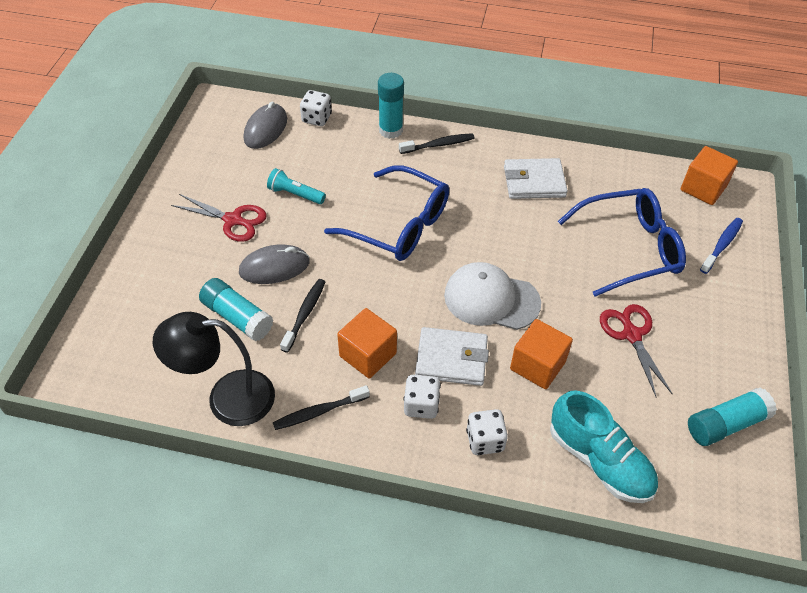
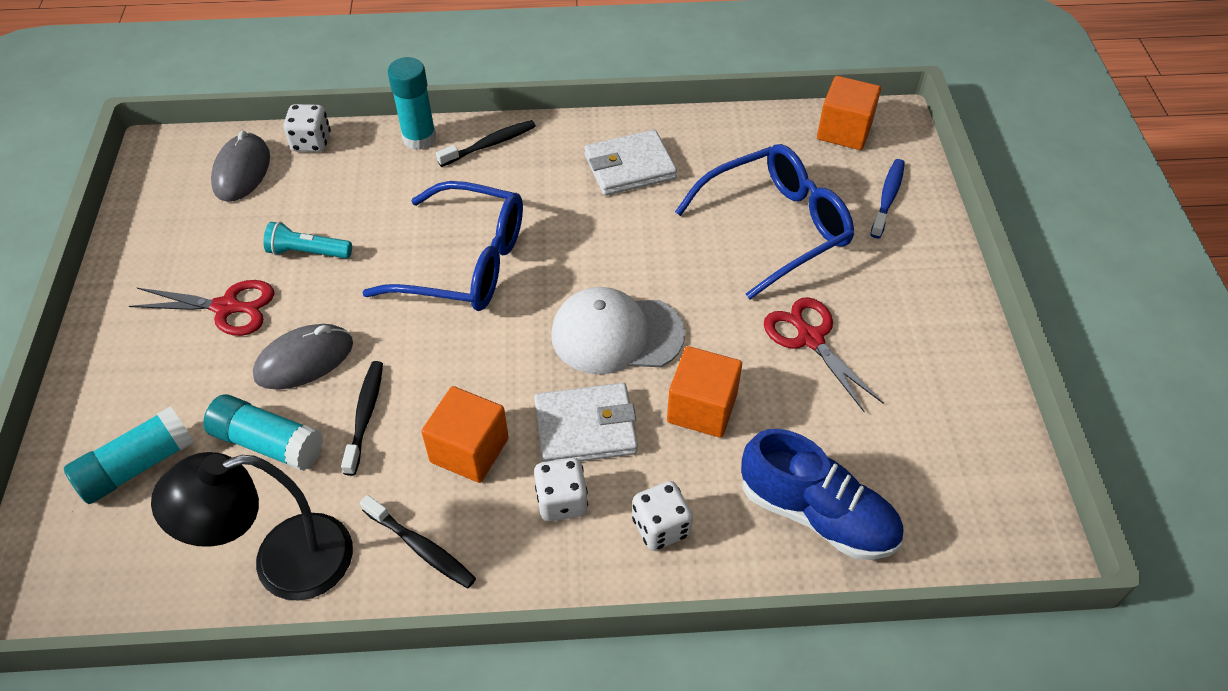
camera: 15 degrees left, 0 degrees up
black toothbrush [273,385,370,430] -> black toothbrush turned 105 degrees counterclockwise [360,495,476,588]
turquoise shoe [550,391,658,503] -> blue shoe [741,429,904,560]
turquoise glue stick [688,387,777,446] -> turquoise glue stick moved to [64,406,194,504]

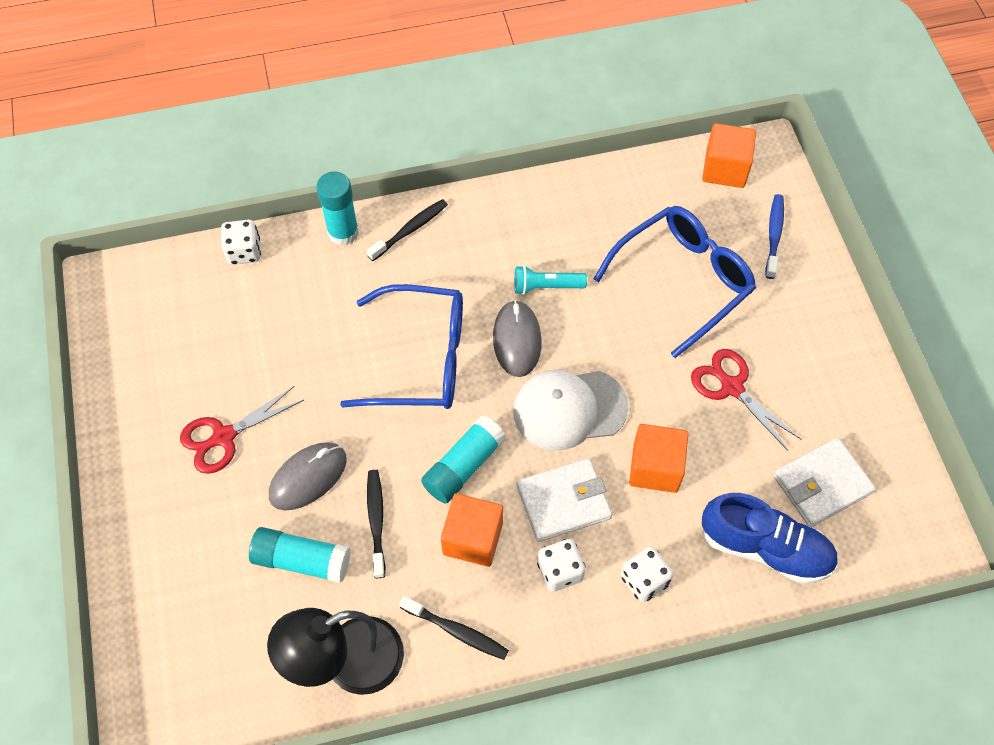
camera: 10 degrees left, 10 degrees up
turquoise glue stick [64,406,194,504] -> turquoise glue stick moved to [421,415,506,503]
red scissors [129,280,274,336] -> red scissors turned 150 degrees clockwise [180,386,304,474]
grey mouse [211,131,270,202] -> grey mouse moved to [493,300,542,377]
turquoise flashlight [264,222,352,258] -> turquoise flashlight moved to [514,265,587,295]
white wallet [584,130,677,196] -> white wallet moved to [773,437,876,527]

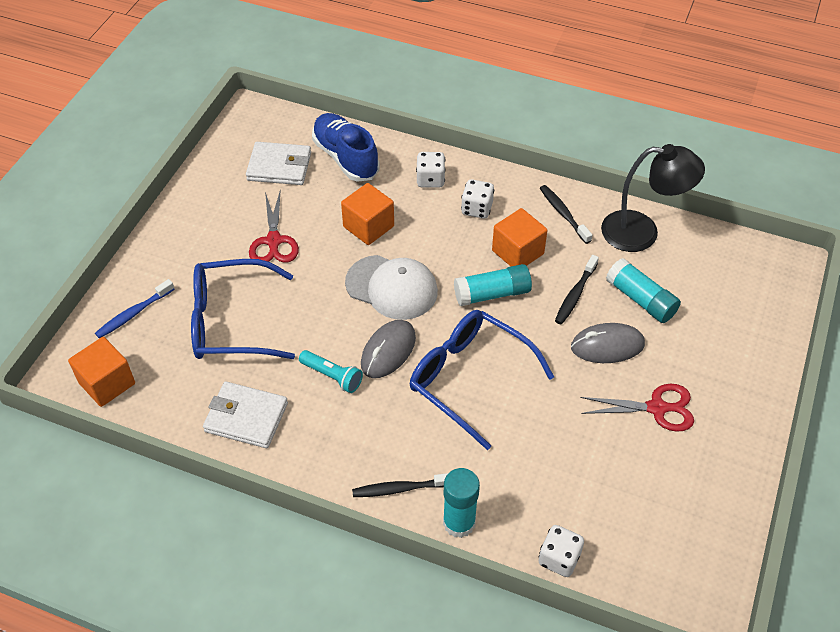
camera: 145 degrees left, 10 degrees down
white wallet [517,458,612,542] -> white wallet moved to [203,382,288,448]

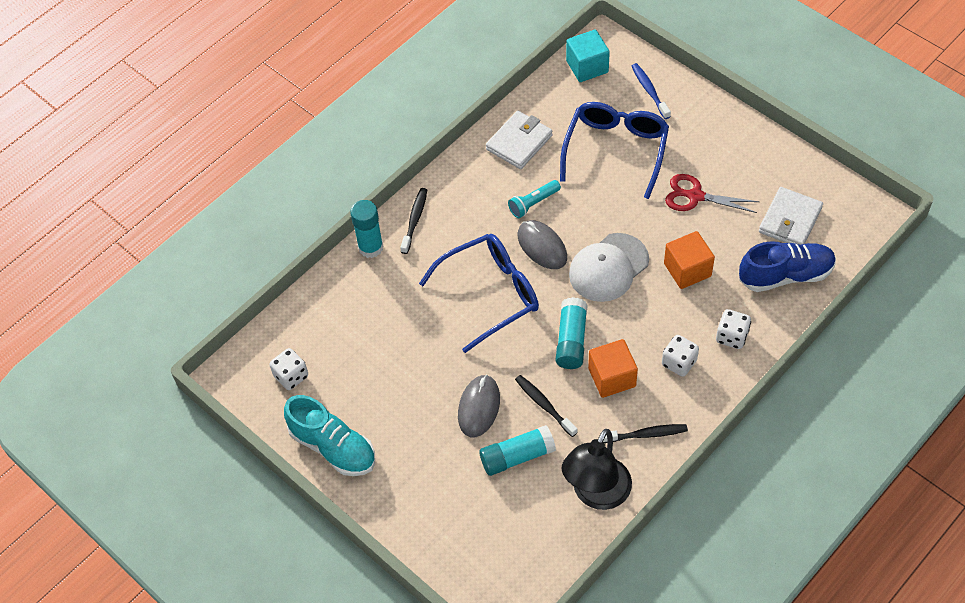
camera: 115 degrees right, 5 degrees up
orange cube [68,337,135,407] -> turquoise cube [566,30,610,82]
white dice [539,525,584,577] -> white dice moved to [269,348,308,390]
red scissors [580,384,694,432] -> none
none -> turquoise shoe [284,395,375,476]

